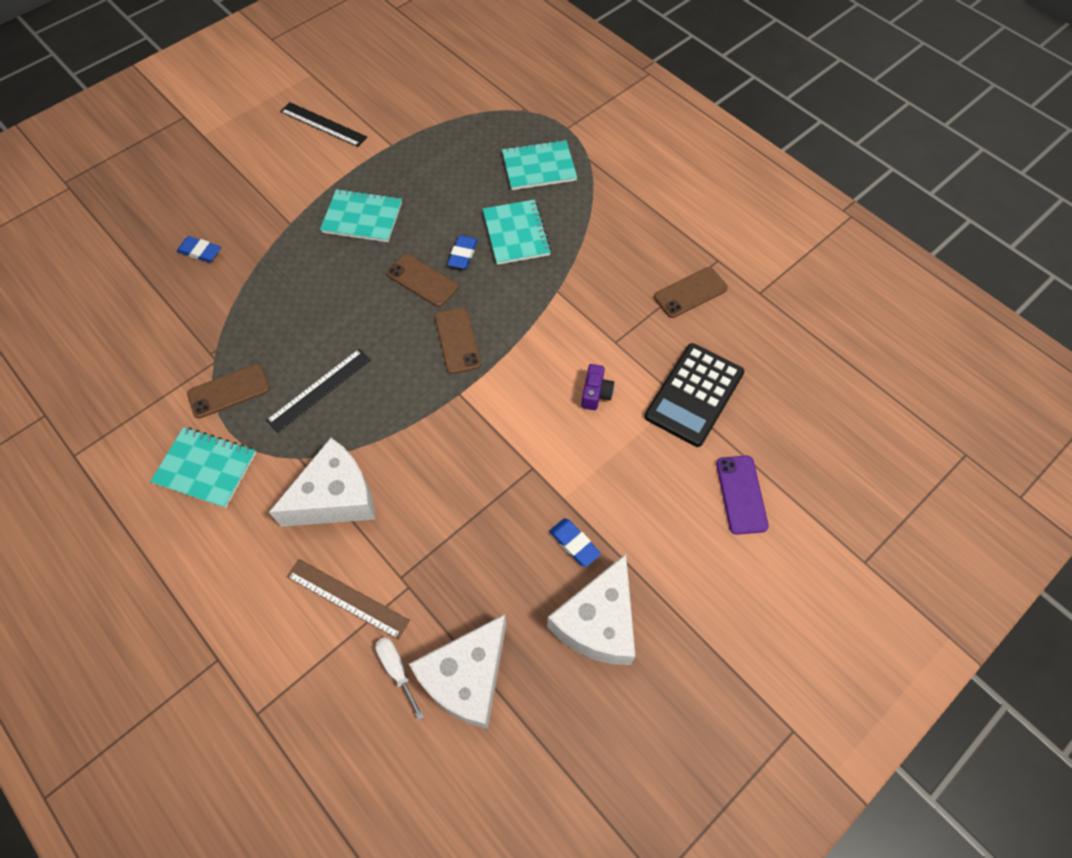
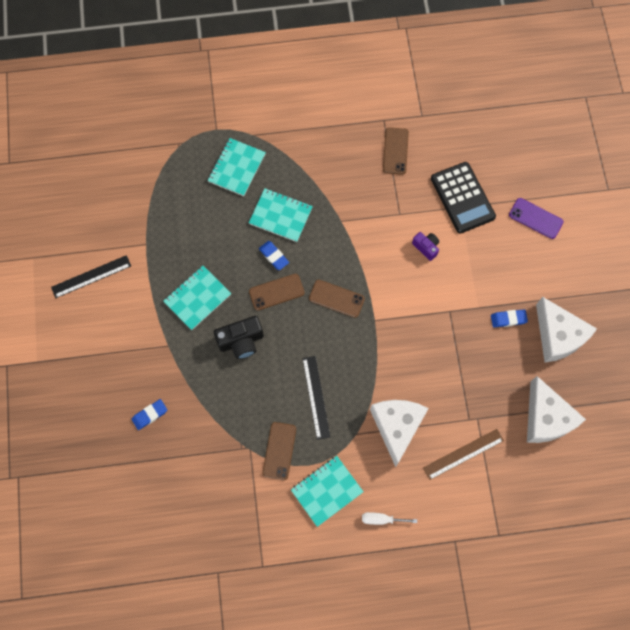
camera: 55 degrees left, 10 degrees up
white screwdriver [375,637,424,720] -> white screwdriver moved to [362,512,417,525]
none -> black camera [214,316,264,359]

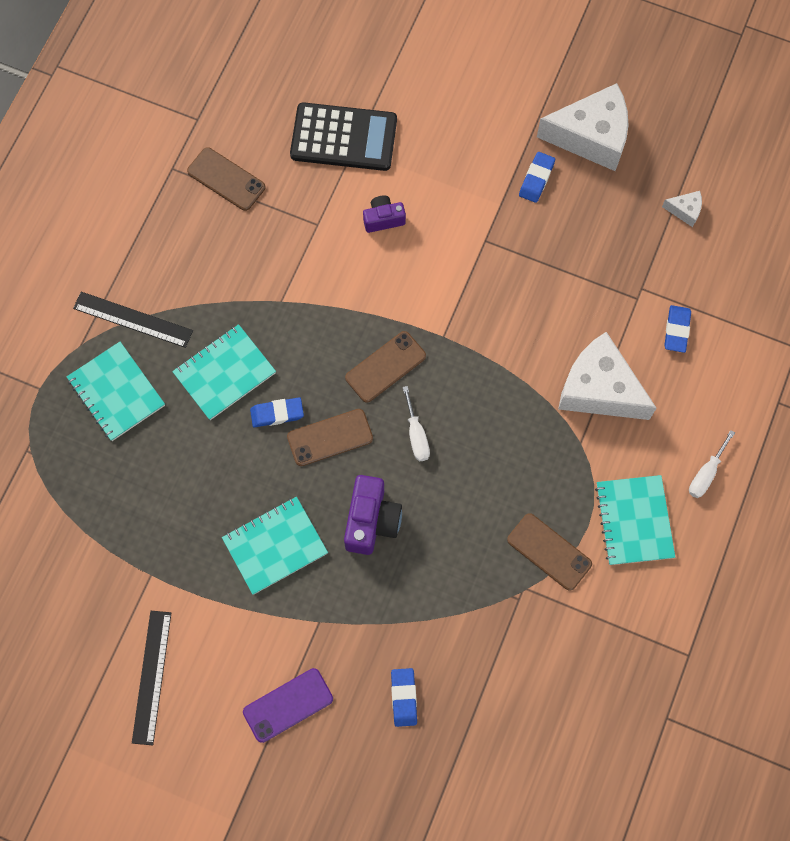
camera: 60 degrees left, 0 degrees up
turquoise notebook [163,266,231,330] -> turquoise notebook turned 75 degrees clockwise [222,497,328,595]
black camera [214,316,264,359] -> purple camera [344,475,402,555]
brown phone [249,274,305,311] -> brown phone turned 60 degrees clockwise [287,409,373,466]
black ruler [302,356,330,440] -> black ruler moved to [73,292,193,348]
brown ruler [423,429,504,480] -> blue eraser [664,305,691,353]
purple phone [509,198,563,239] -> purple phone moved to [243,668,333,743]
white cheese [527,376,586,443] -> white cheese [662,191,702,227], size x0.42
none -> white screwdriver [403,386,430,461]

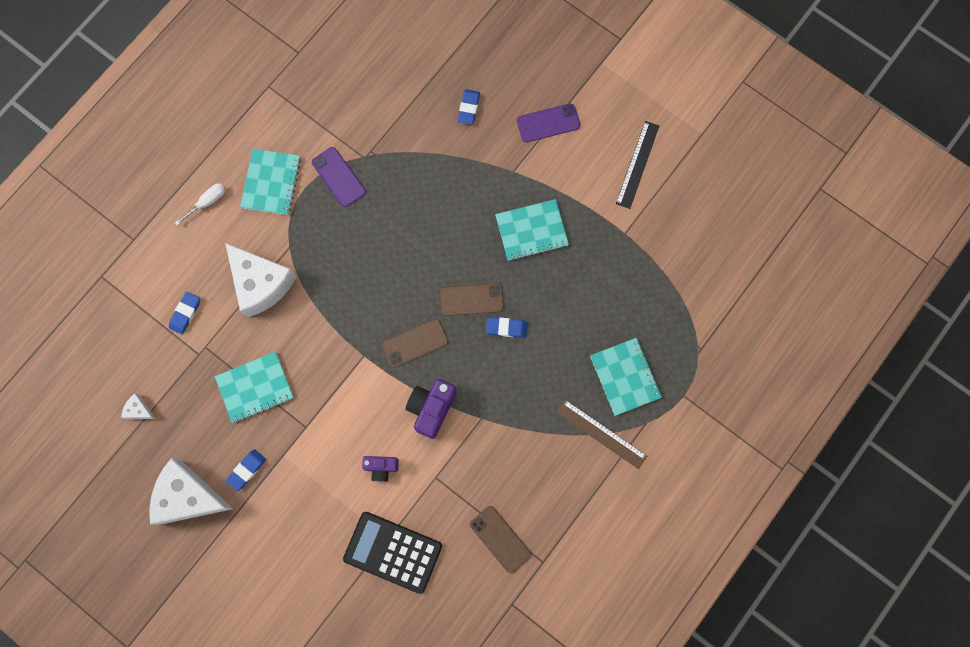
camera: 165 degrees left, 5 degrees up
black ruler [73,292,193,348] -> brown ruler [556,400,647,469]
turquoise notebook [172,324,276,420] -> turquoise notebook moved to [215,352,294,423]
purple camera [344,475,402,555] -> purple camera moved to [406,379,457,439]
white screwdriver [403,386,430,461] -> none
brown phone [507,513,592,591] -> purple phone [312,147,366,207]

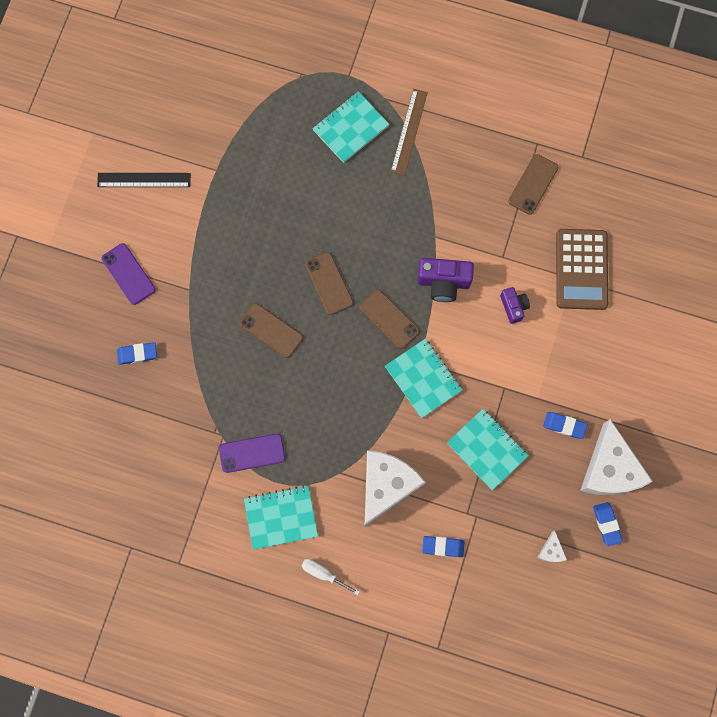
camera: 110 degrees left, 0 degrees up
purple phone [312,147,366,207] -> purple phone turned 45 degrees clockwise [219,434,285,473]
black calculator [343,512,442,594] -> brown calculator [556,229,608,310]
blue eraser [486,317,527,338] -> blue eraser moved to [593,502,623,546]
turquoise notebook [495,199,569,261] -> turquoise notebook moved to [385,339,462,418]
none -> brown phone [239,303,303,358]

